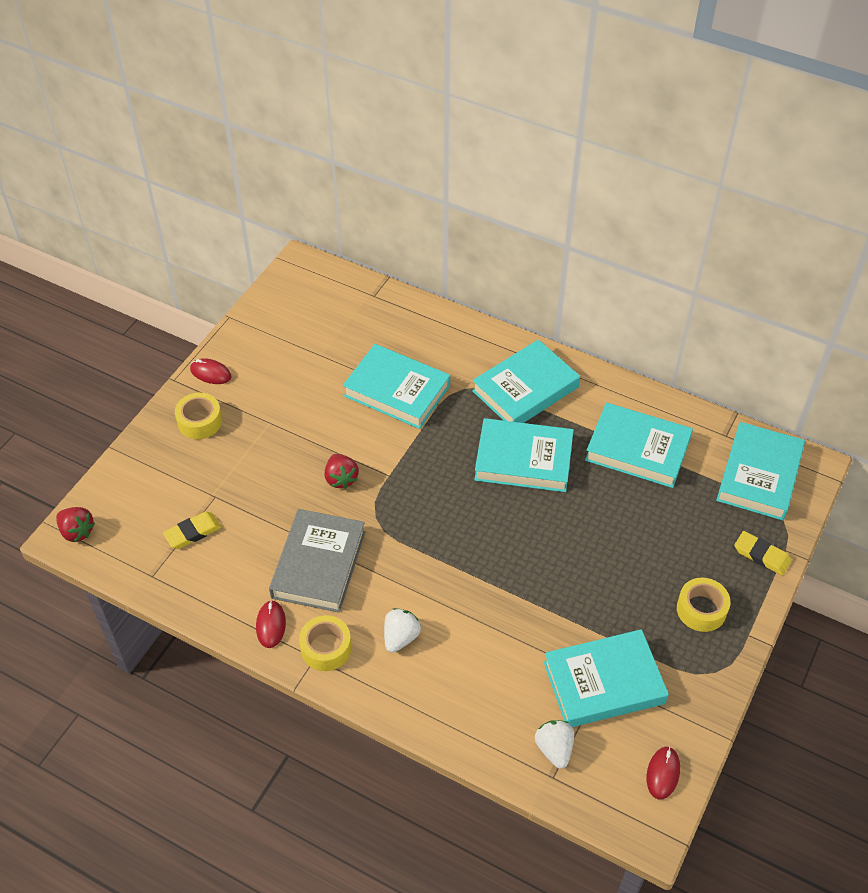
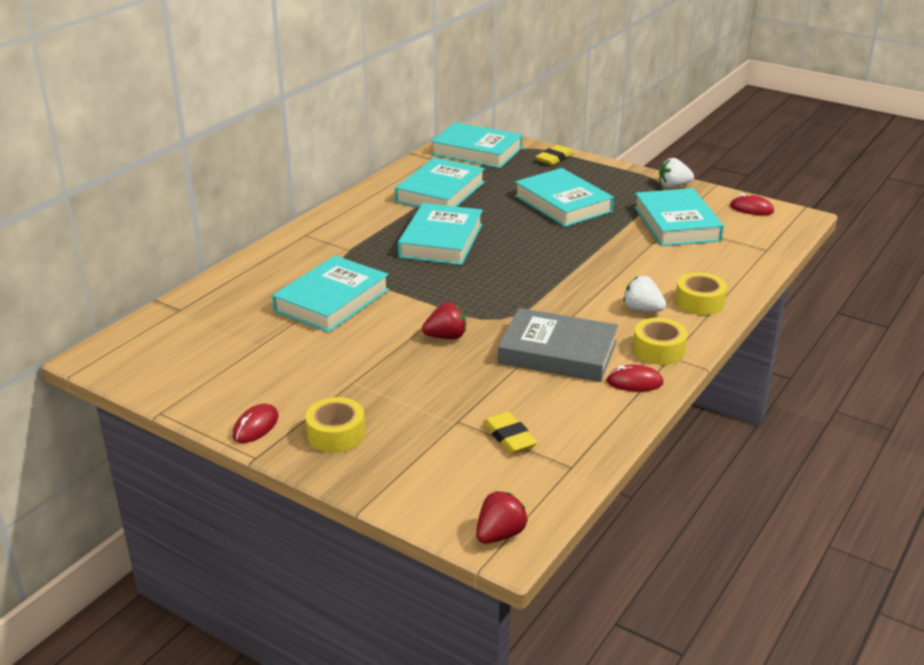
camera: 85 degrees left, 20 degrees down
turquoise book [472,340,580,423] -> turquoise book moved to [515,168,614,227]
white strawberry [535,720,574,769] -> white strawberry moved to [659,158,694,188]
yellow tape [677,578,731,632] -> yellow tape moved to [675,272,727,315]

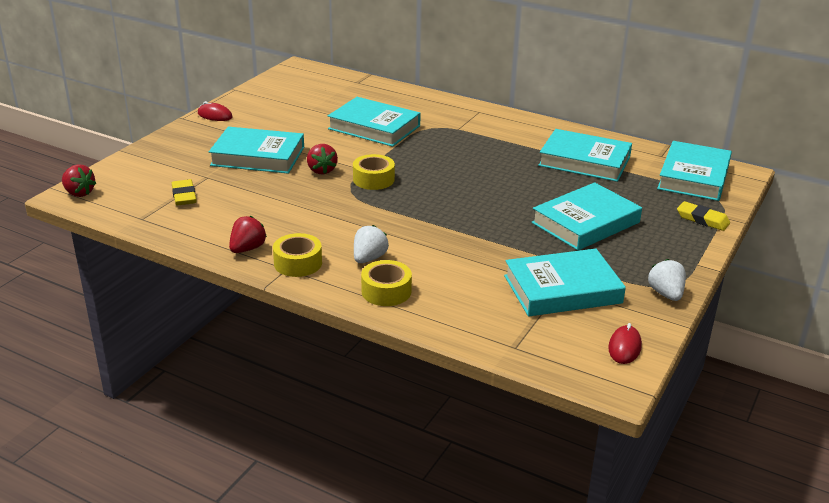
camera: 85 degrees right, 0 degrees up
yellow tape [305,397,365,453] -> yellow tape moved to [353,154,395,190]
turquoise book [398,203,483,265] -> turquoise book moved to [209,127,304,174]
yellow eraser [483,412,538,454] -> yellow eraser turned 75 degrees counterclockwise [172,179,196,205]
grey book [498,308,618,382] -> none
red mouse [606,365,664,392] -> red strawberry [229,216,267,253]

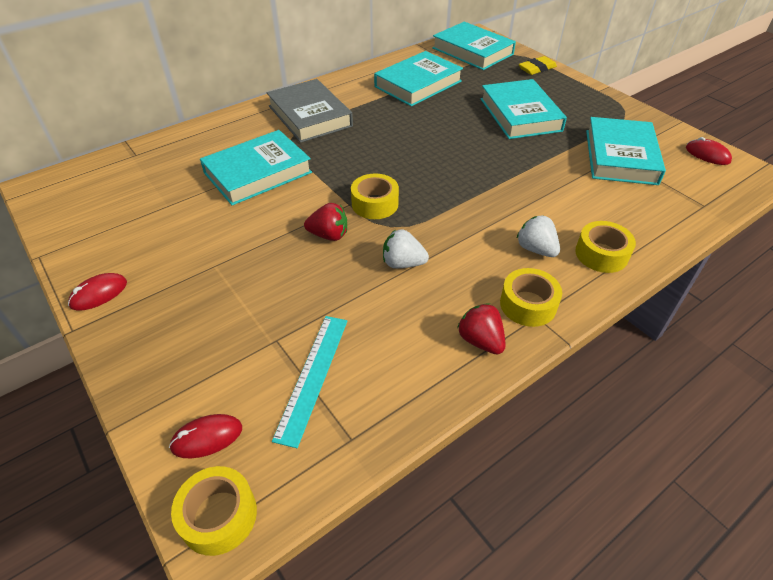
camera: 65 degrees left, 15 degrees up
red strawberry [62,164,96,197] -> yellow tape [171,466,257,556]
yellow eraser [172,179,196,205] -> turquoise ruler [272,316,347,448]
turquoise book [209,127,304,174] -> none
white strawberry [648,259,686,301] -> white strawberry moved to [383,229,429,268]
none -> red mouse [169,414,242,458]
none -> grey book [267,79,353,143]

